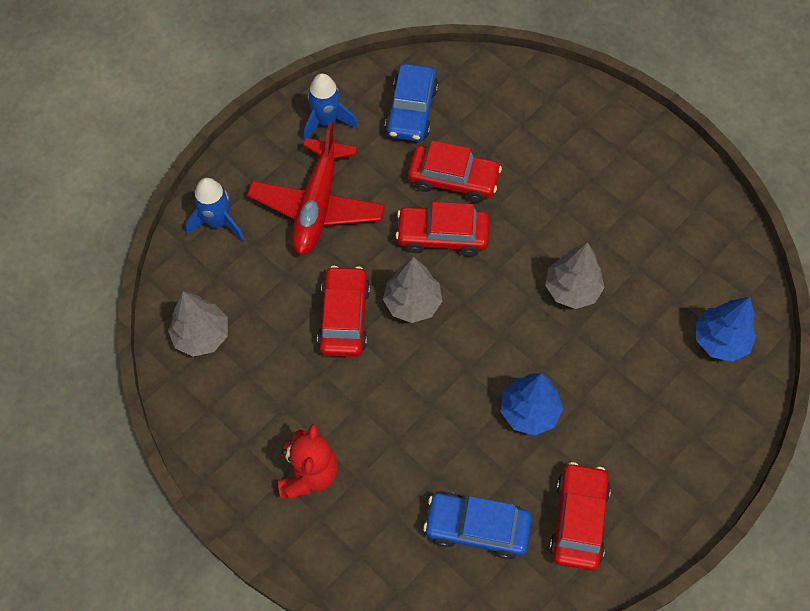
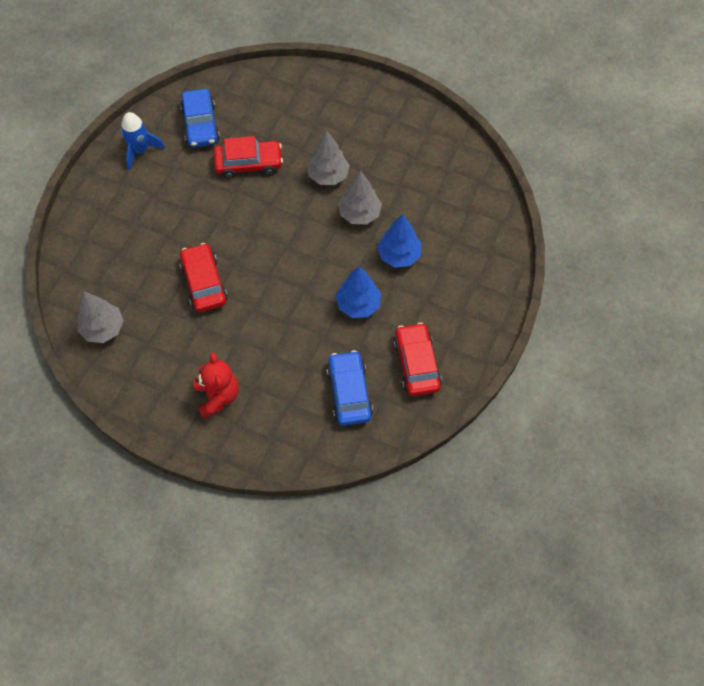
camera: 20 degrees left, 0 degrees up
blue rocket [185,178,244,241] -> none
red plane [247,122,385,255] -> none
grey tree [383,257,442,323] -> grey tree moved to [307,130,350,185]
red car [396,202,489,256] -> none
blue car [423,492,532,559] -> blue car turned 90 degrees clockwise [327,350,373,426]
blue tree [696,297,756,362] -> blue tree moved to [377,214,421,267]

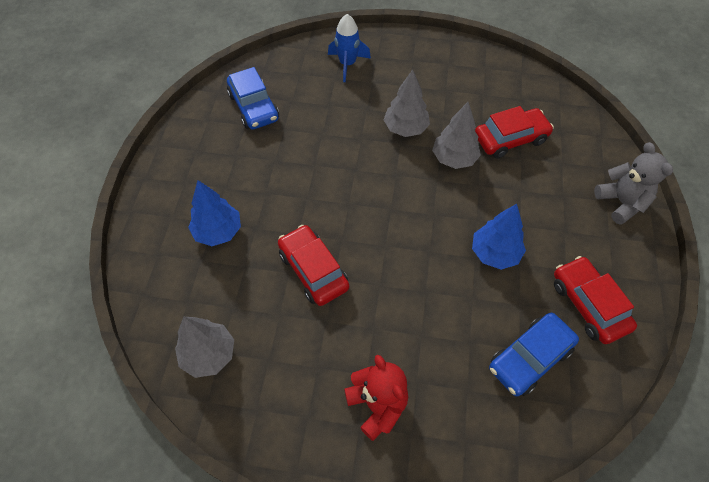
camera: 15 degrees left, 5 degrees down
blue rocket [121,112,165,170] -> blue rocket moved to [328,14,371,82]
red car [214,136,283,179] -> red car moved to [475,106,554,159]
blue car [327,350,373,426] -> blue car turned 105 degrees counterclockwise [489,313,579,396]
blue tree [377,214,421,267] -> blue tree moved to [188,180,241,246]
none -> grey teddy bear [594,142,673,225]

